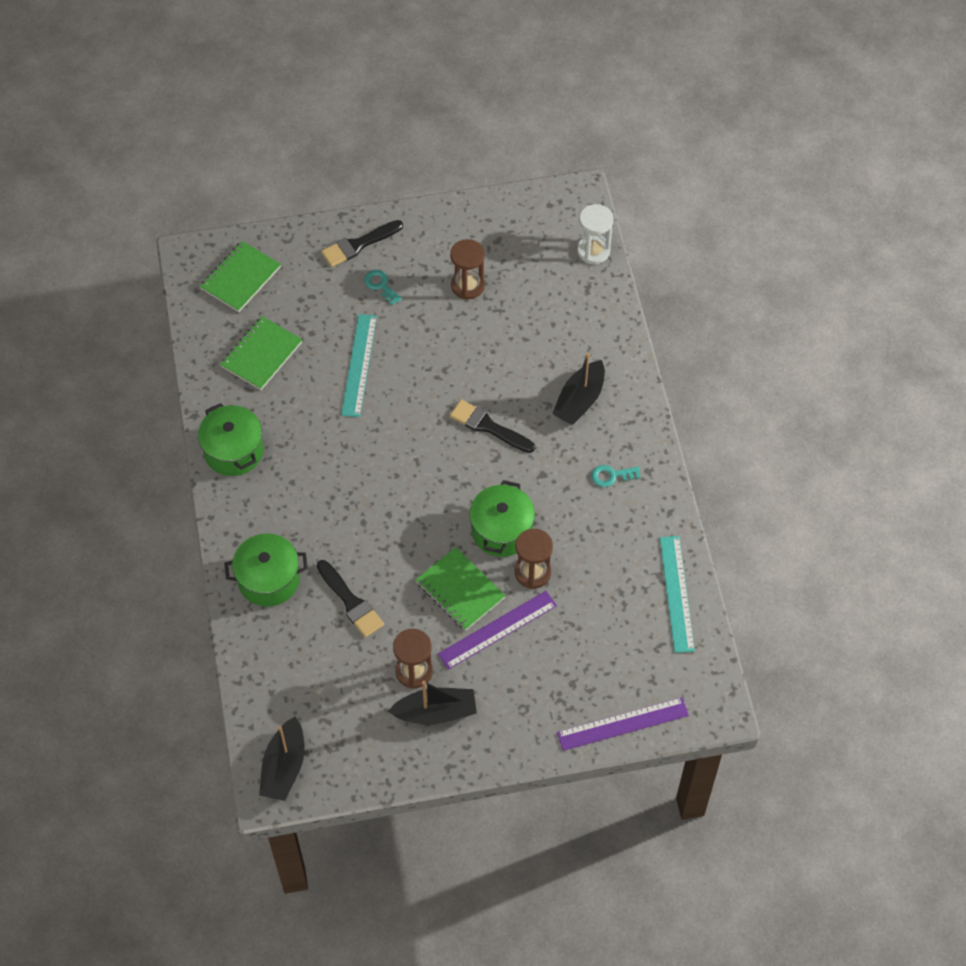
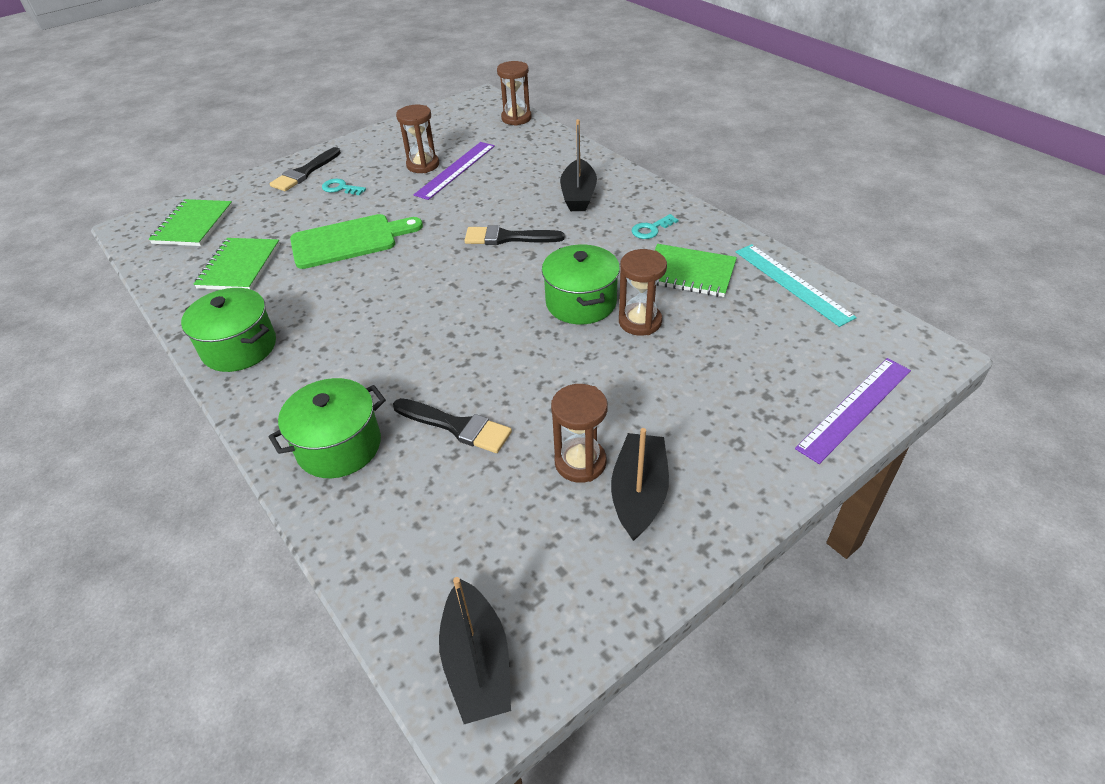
camera: 25 degrees left, 15 degrees down
turquoise ruler [341,314,377,417] -> green cutting board [290,214,423,269]
black boat [388,681,477,725] -> black boat turned 45 degrees counterclockwise [611,428,669,541]
green notebook [416,547,506,631] -> green notebook moved to [654,244,737,297]
purple ruler [438,591,557,670] -> purple ruler moved to [413,142,495,200]
white hourglass [577,204,613,264] -> brown hourglass [497,61,532,126]

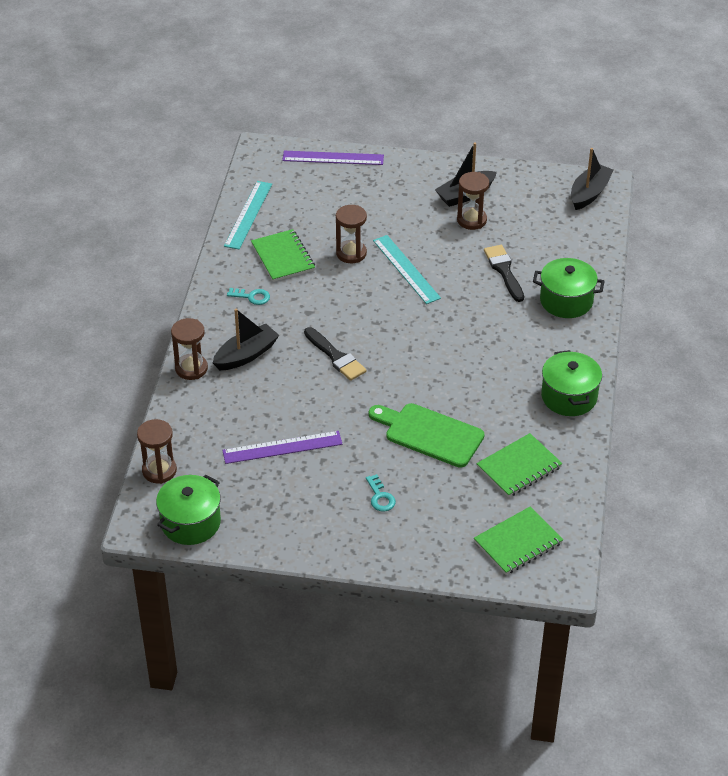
camera: 135 degrees left, 0 degrees up
black brush [270,147,341,191] -> none
brown hourglass [396,105,439,173] -> brown hourglass moved to [171,318,208,380]
green pot [542,245,620,324] -> green pot moved to [156,475,221,545]
none -> turquoise ruler [373,235,441,304]

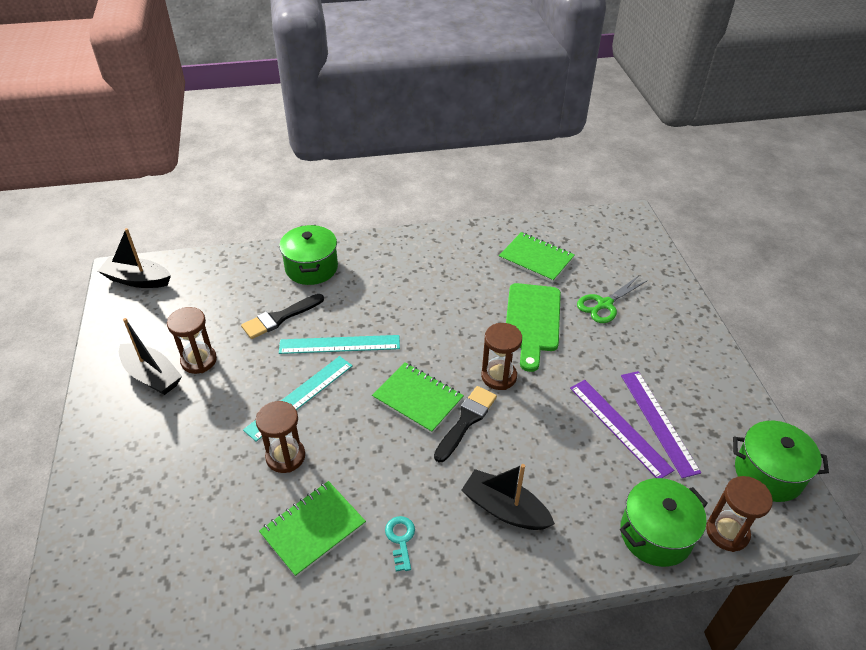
camera: 110 degrees left, 0 degrees up
brown hourglass [171,318,208,380] -> brown hourglass moved to [481,323,522,390]
turquoise ruler [224,181,272,250] -> turquoise ruler moved to [279,335,400,354]
purple ruler [282,151,384,165] -> purple ruler moved to [621,371,701,478]
turquoise key [366,474,396,512] -> none
green notebook [474,506,563,575] -> green notebook moved to [372,362,464,434]
green pot [541,350,602,416] -> green pot moved to [620,478,708,567]
none -> green scissors [577,276,647,323]

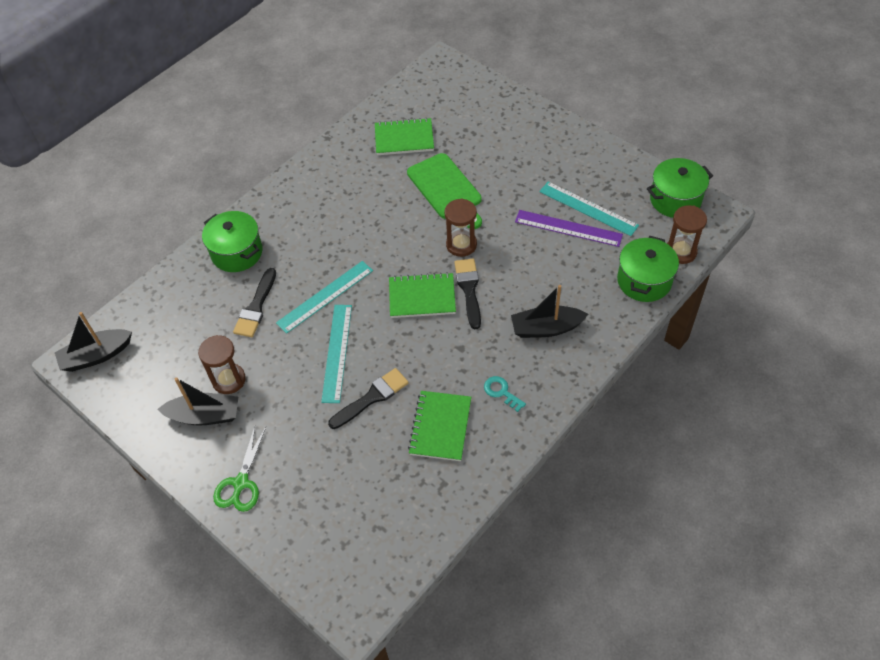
camera: 35 degrees left, 10 degrees up
brown hourglass [256,401,305,473] -> black brush [328,368,409,429]
green scissors [577,276,647,323] -> green scissors moved to [213,426,266,512]
purple ruler [621,371,701,478] -> turquoise ruler [539,182,639,236]

